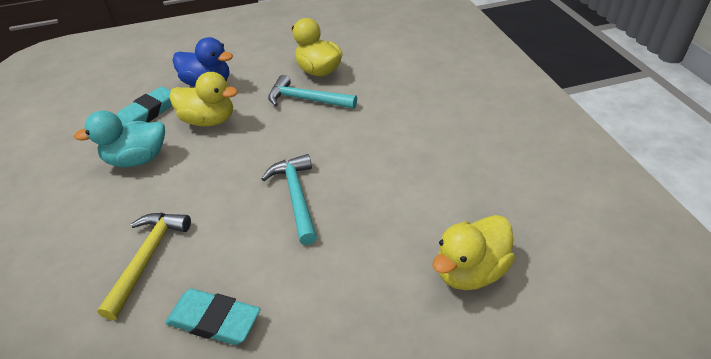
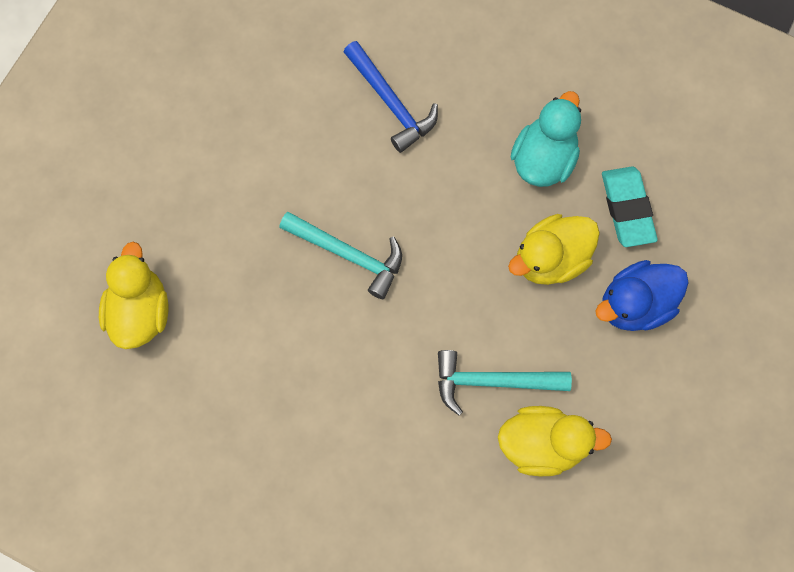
camera: 130 degrees right, 30 degrees up
yellow hammer [97,213,191,320] -> blue hammer [344,41,438,153]
turquoise eraser [165,289,260,345] -> none
turquoise hammer [268,75,357,109] -> turquoise hammer turned 150 degrees counterclockwise [438,350,572,415]

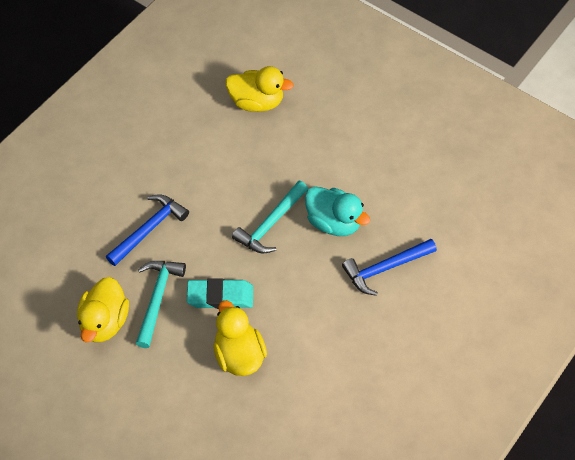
camera: 100 degrees right, 15 degrees down
turquoise duck [511,91,581,187] -> turquoise duck moved to [305,186,370,236]
blue duck [595,260,689,331] -> none
turquoise eraser [602,166,658,247] -> turquoise eraser moved to [187,278,253,309]
none -> blue hammer [106,194,189,266]

